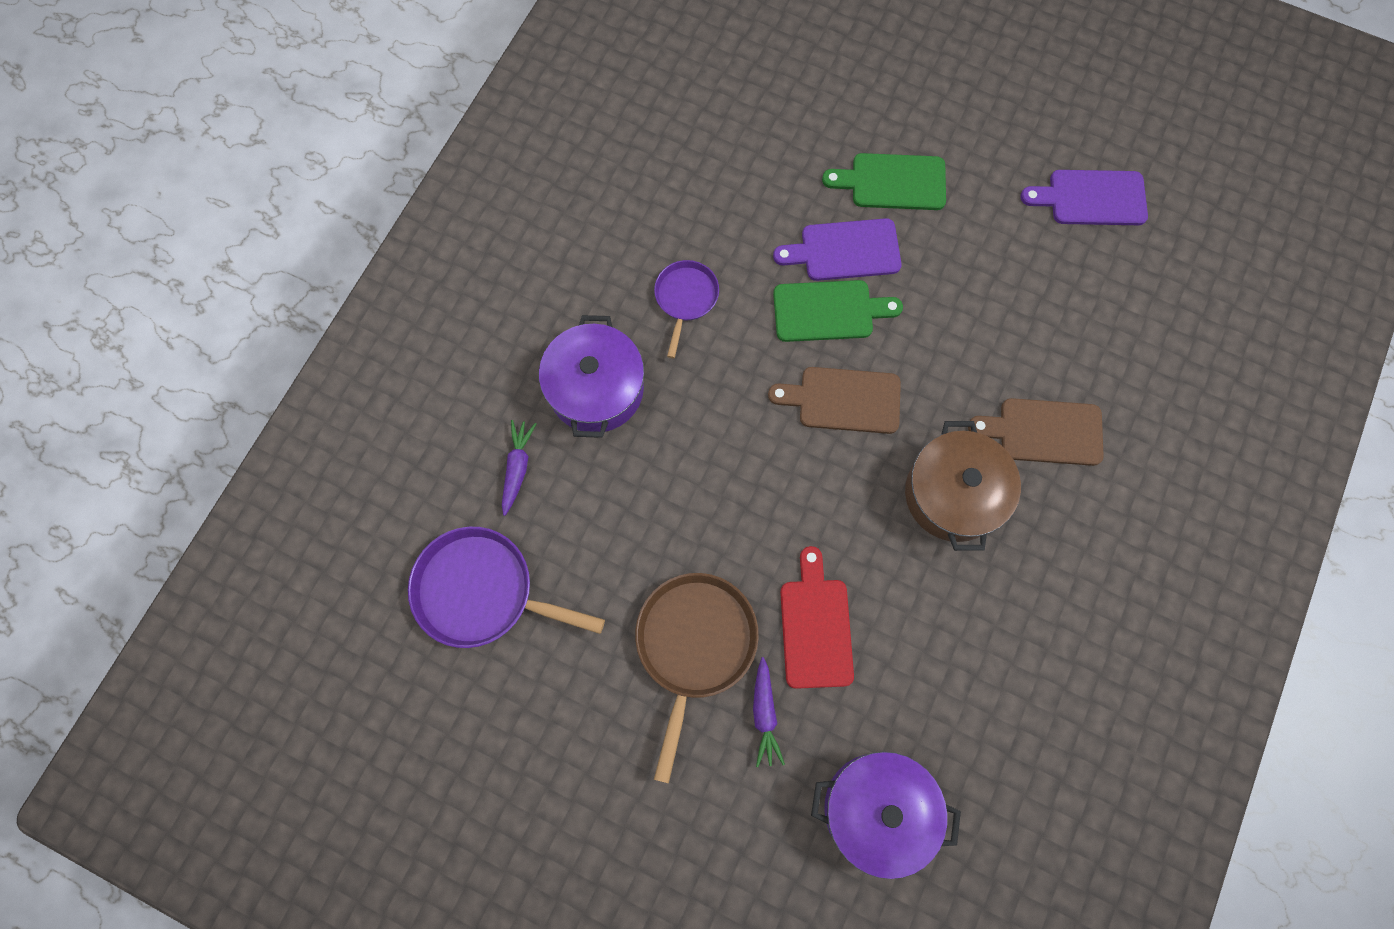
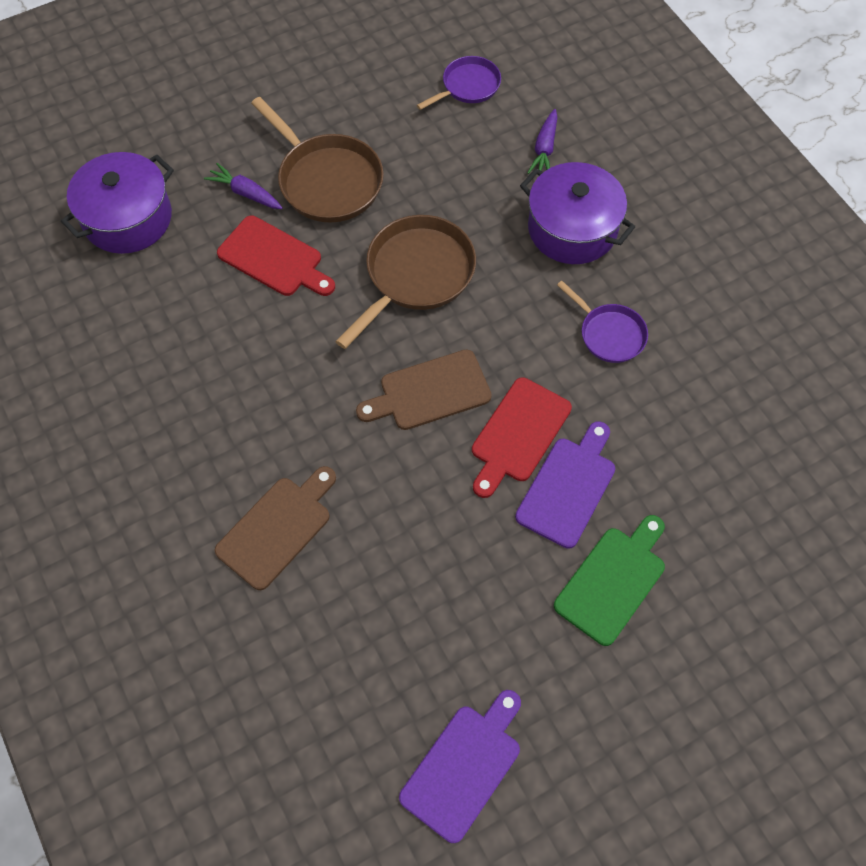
camera: 125 degrees right, 10 degrees down
purple pan [408,527,605,648] -> purple pan [417,56,501,110], size x0.59
purple carrot [502,420,536,516] -> purple carrot turned 60 degrees clockwise [527,109,558,176]
brown cutting board [768,367,901,434] -> brown cutting board turned 150 degrees counterclockwise [356,349,492,430]
green cutting board [773,280,903,342] -> red cutting board [472,377,572,498]
brown pot [905,421,1021,551] -> none
none -> brown pan [335,215,476,349]

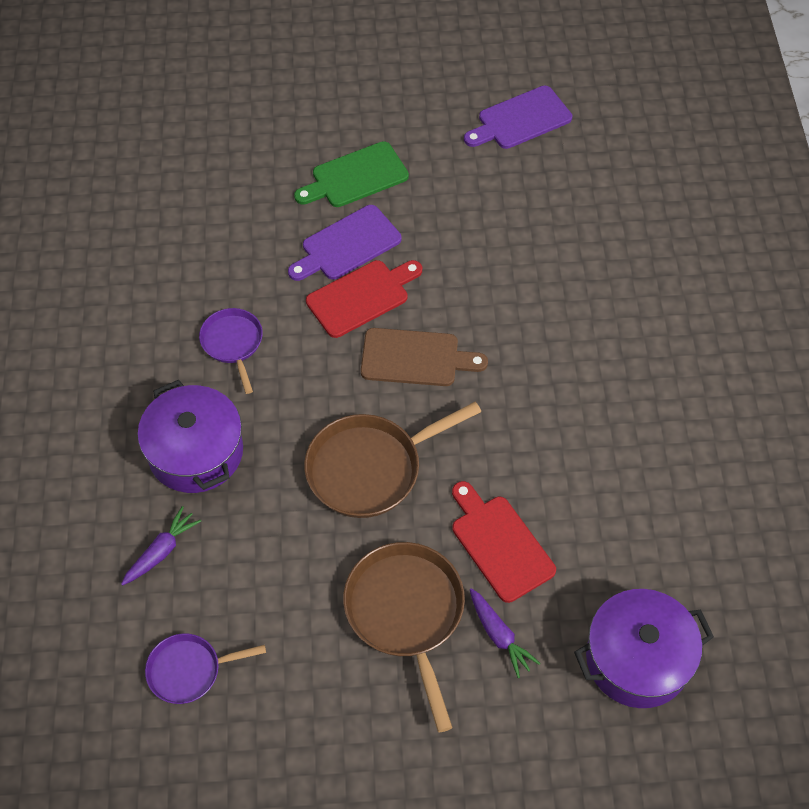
camera: 155 degrees left, 5 degrees down
brown cutting board [215,466,336,590] -> none

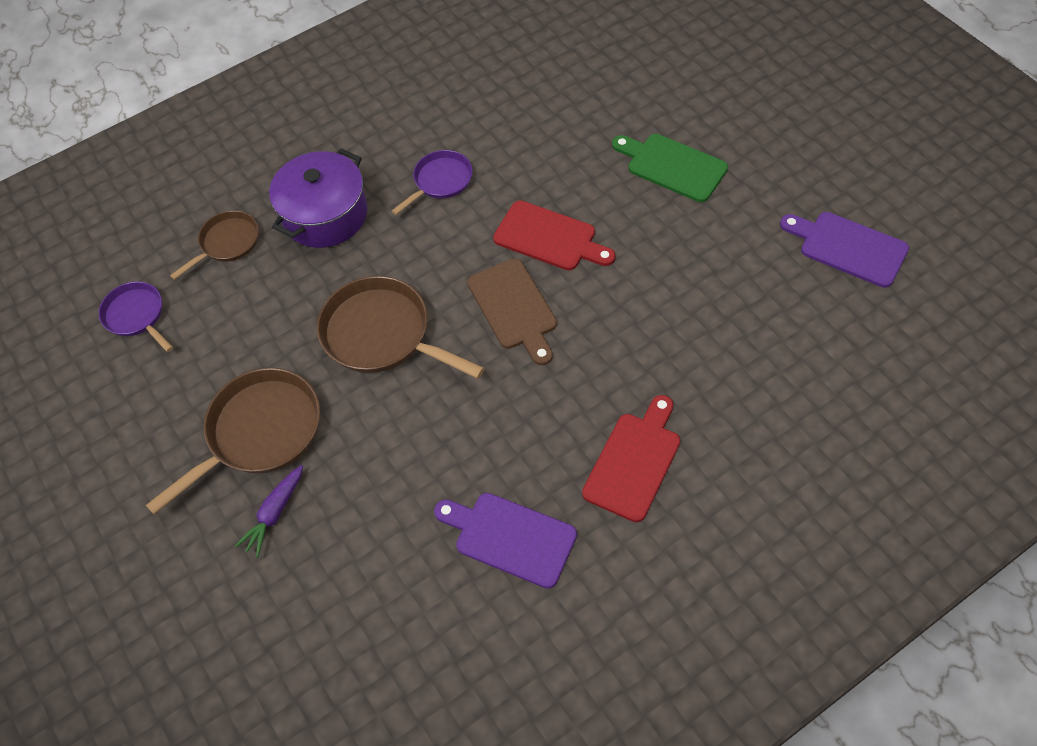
camera: 65 degrees right, 0 degrees up
purple carrot [121,506,201,586] -> brown pan [170,210,259,280]
purple cutting board [288,205,402,281] -> purple cutting board moved to [434,493,577,589]
red cutting board [452,481,556,603] -> red cutting board moved to [582,395,680,522]
purple pot [574,589,714,708] -> none

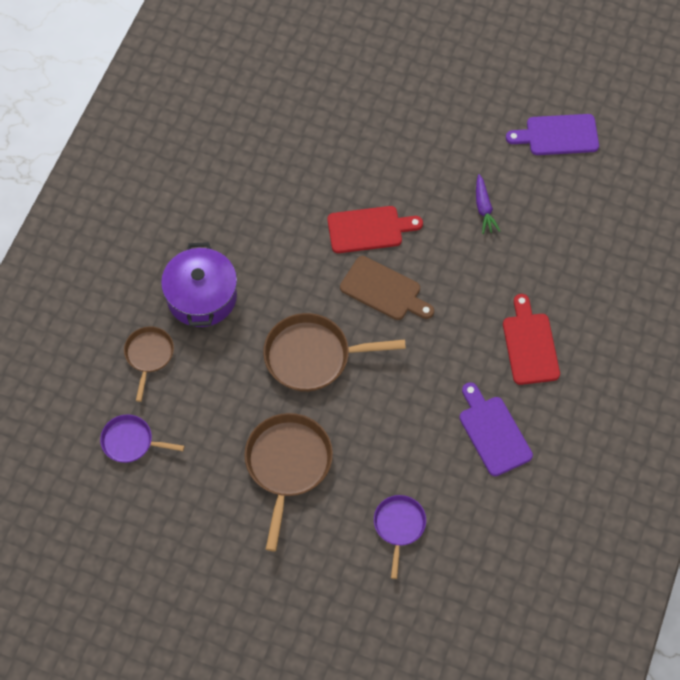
camera: 40 degrees left, 5 degrees up
purple carrot [235,465,303,557] -> purple carrot moved to [476,174,500,234]
purple pan [392,150,473,215] -> purple pan moved to [374,495,426,579]
purple cutting board [434,493,577,589] -> purple cutting board turned 75 degrees clockwise [460,382,533,476]
green cutting board [612,134,728,202] -> none

